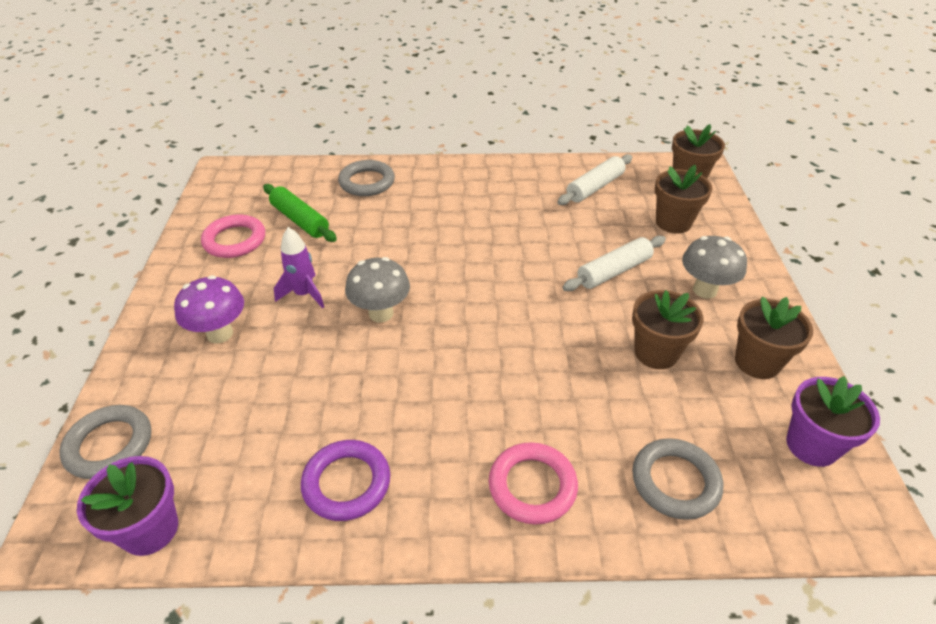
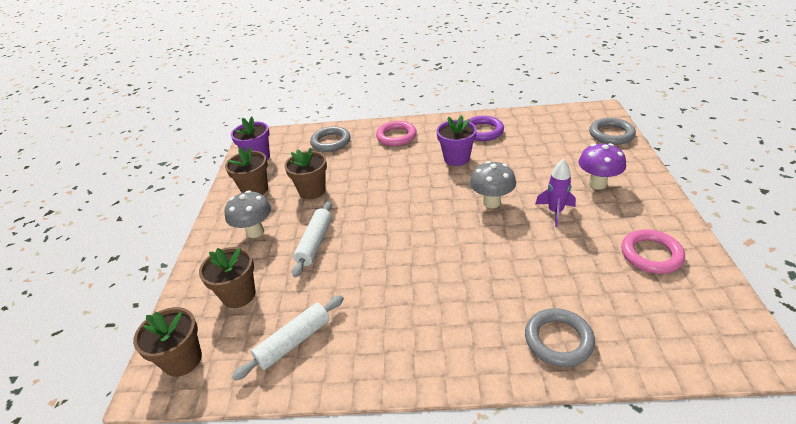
camera: 175 degrees left, 5 degrees down
purple flower pot [77,456,178,556] -> purple flower pot moved to [436,115,477,166]
green rolling pin [263,184,337,242] -> none
white rolling pin [562,236,666,291] -> white rolling pin turned 45 degrees counterclockwise [292,201,332,278]

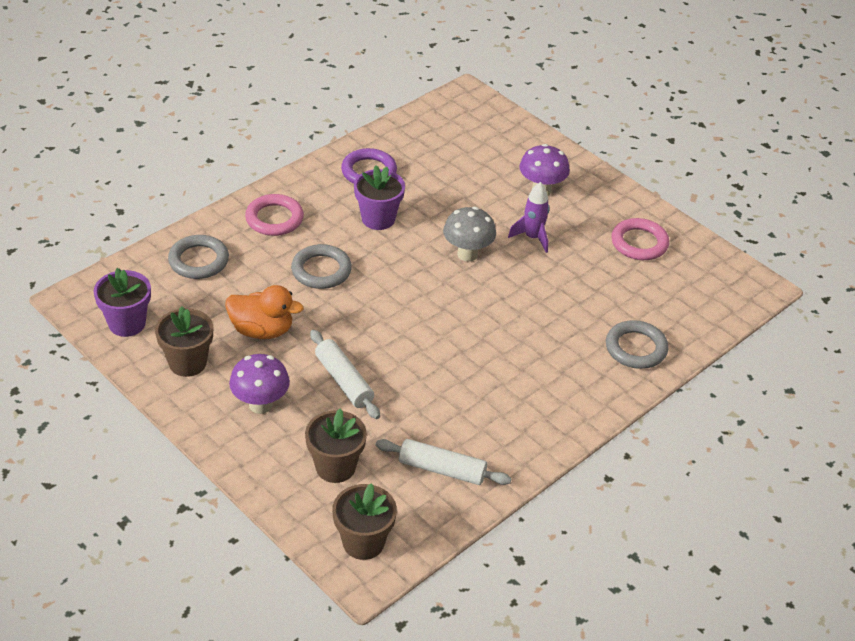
camera: 50 degrees left, 5 degrees up
grey mushroom [225,190,271,238] -> purple mushroom [229,354,290,414]
white rolling pin [232,295,344,381] -> white rolling pin turned 75 degrees counterclockwise [375,439,512,485]
brown flower pot [285,148,327,199] -> orange duck [225,285,304,339]
grey ring [589,118,636,145] -> grey ring moved to [291,244,352,289]

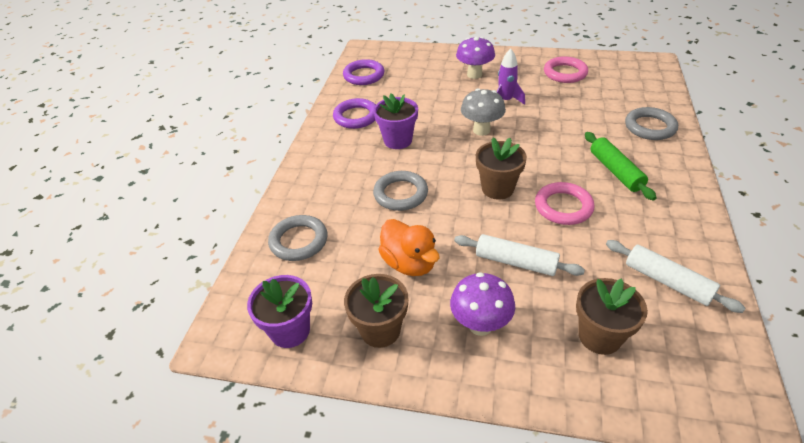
camera: 30 degrees left, 0 degrees up
orange duck [225,285,304,339] -> orange duck turned 75 degrees clockwise [378,219,440,276]
pink ring [245,194,304,236] -> pink ring moved to [535,182,595,225]
brown flower pot [332,483,397,560] -> brown flower pot moved to [476,138,527,200]
white rolling pin [375,439,512,485] -> white rolling pin turned 60 degrees clockwise [606,240,745,313]
none -> purple ring [343,59,384,85]
none -> green rolling pin [585,132,657,200]

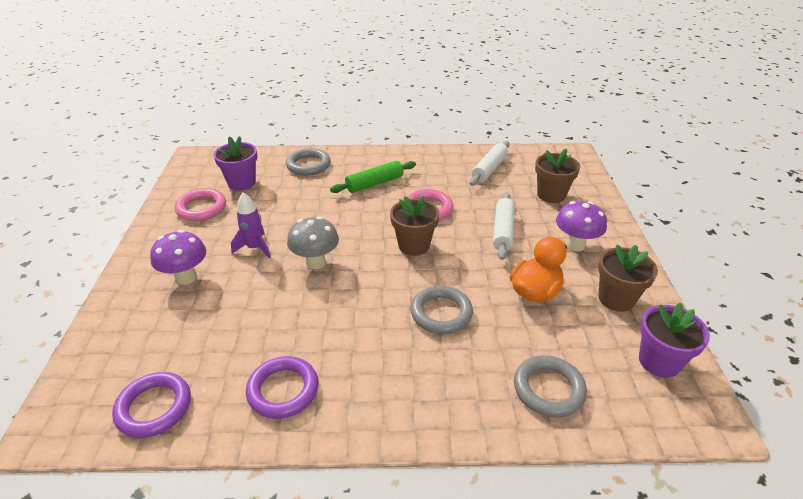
camera: 105 degrees left, 5 degrees down
purple flower pot [374,94,418,149] -> purple flower pot moved to [213,136,257,191]

